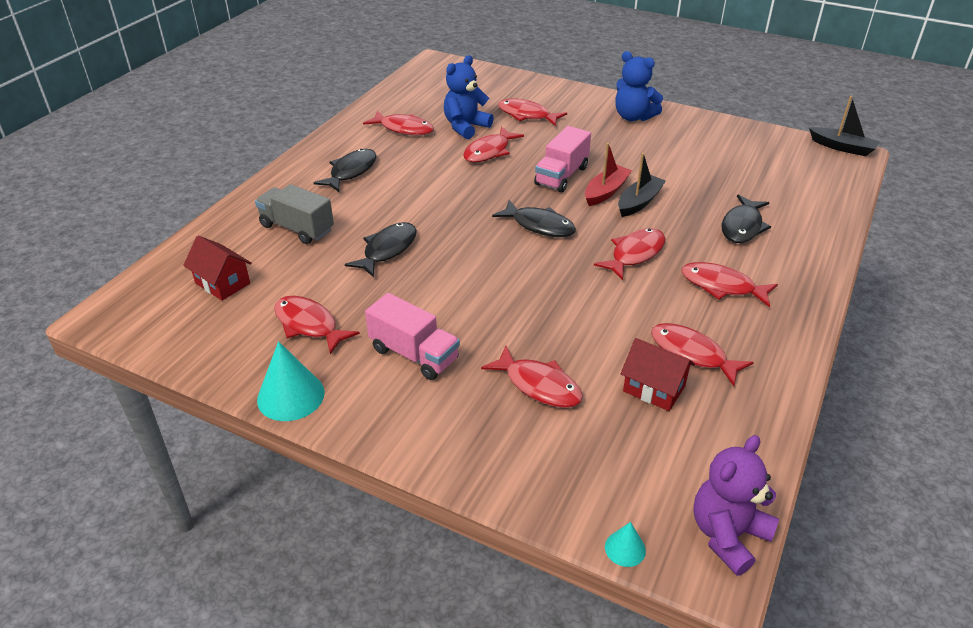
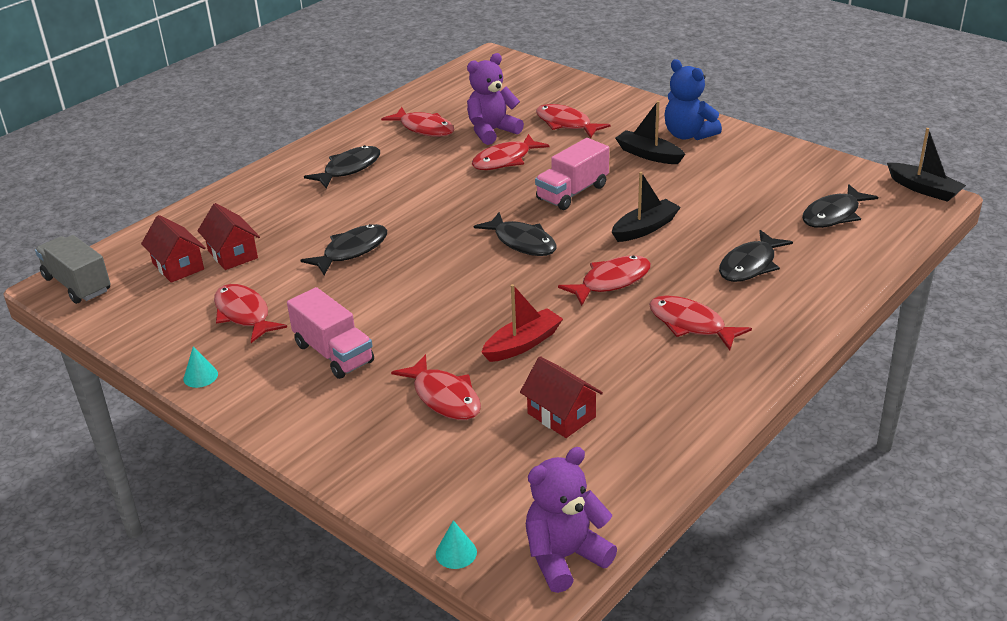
camera: 15 degrees right, 5 degrees down
grey truck [255,184,334,244] -> grey truck moved to [35,235,110,304]
turquoise cone [257,341,325,421] -> turquoise cone [183,346,218,388], size x0.52
blue teddy bear [444,55,494,139] -> purple teddy bear [467,53,524,145]
red boat [585,143,632,206] -> red boat moved to [481,284,563,362]
red fish [651,323,754,386] -> none
none -> red house [197,203,260,270]
none -> black boat [615,101,685,164]
none -> black fish [802,184,878,228]

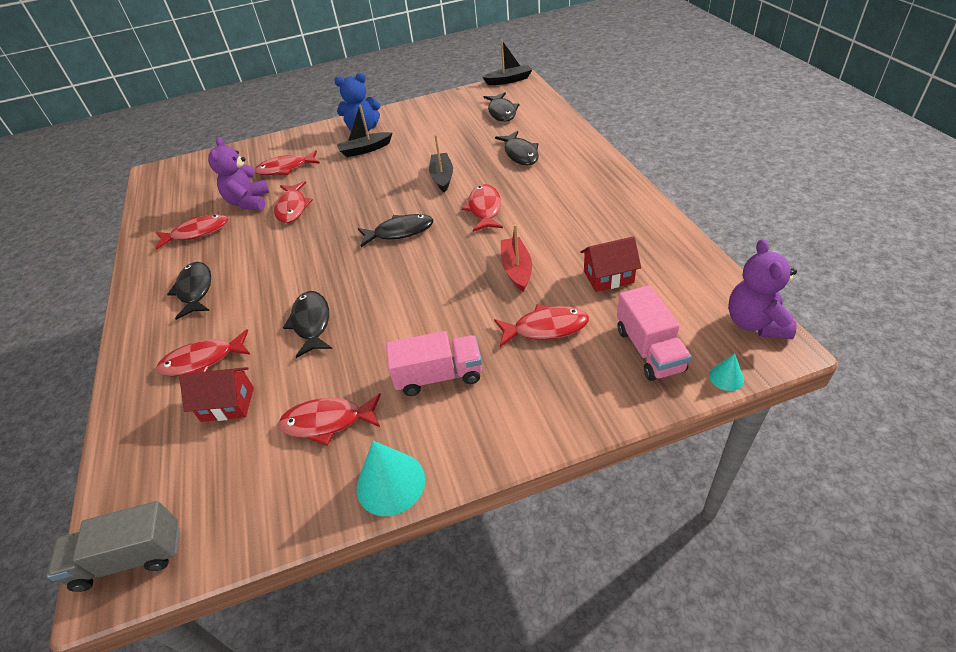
camera: 55 degrees left, 10 degrees up
red house [141,215,206,283] -> none
turquoise cone [183,346,218,388] -> turquoise cone [356,441,425,516], size x1.94
pink truck [535,138,609,210] -> pink truck moved to [617,285,691,381]
red fish [649,295,752,350] -> red fish moved to [156,329,251,377]

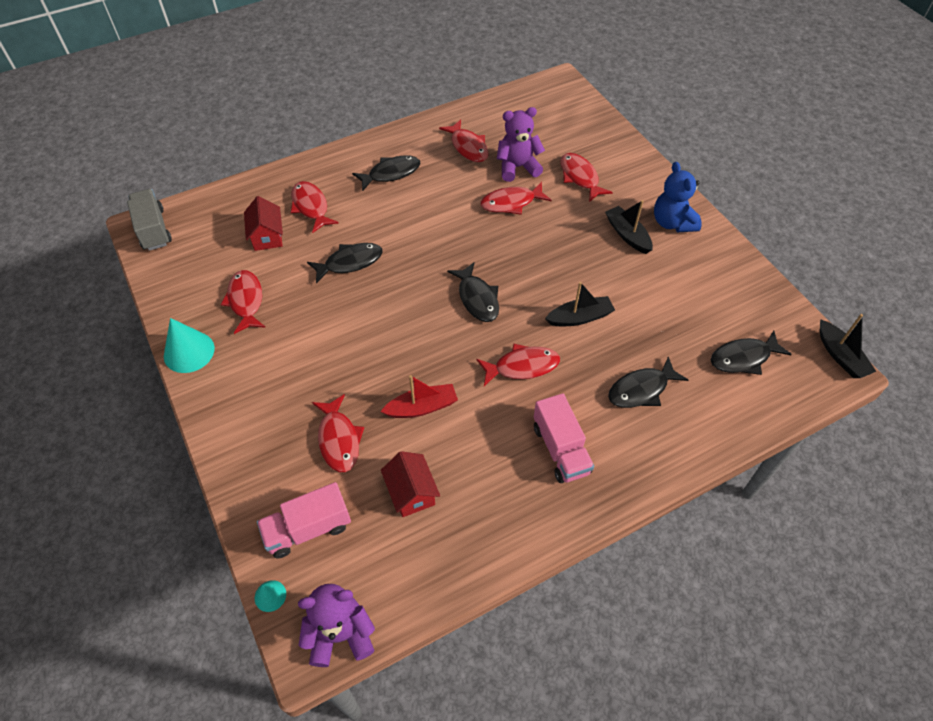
camera: 75 degrees right, 10 degrees up
pink truck [386,331,482,396] -> pink truck moved to [534,393,594,483]

